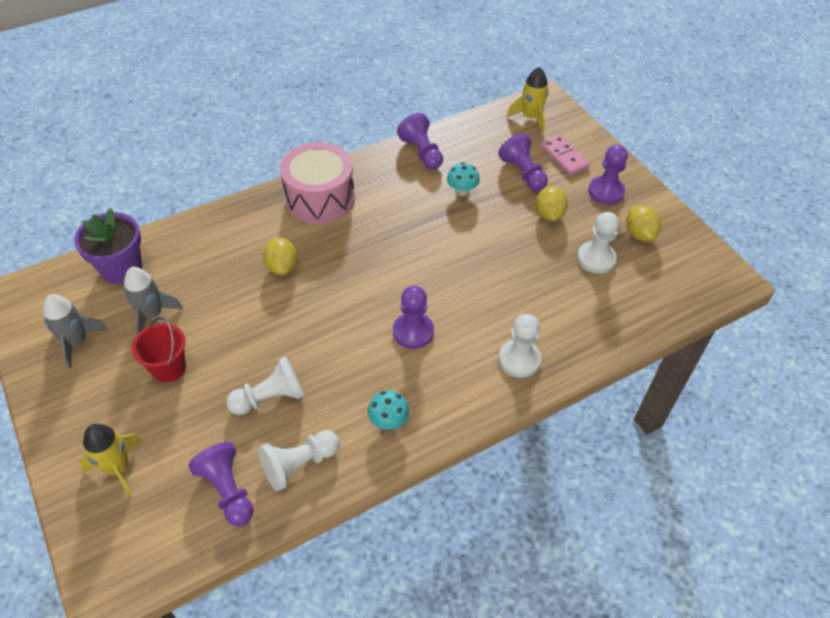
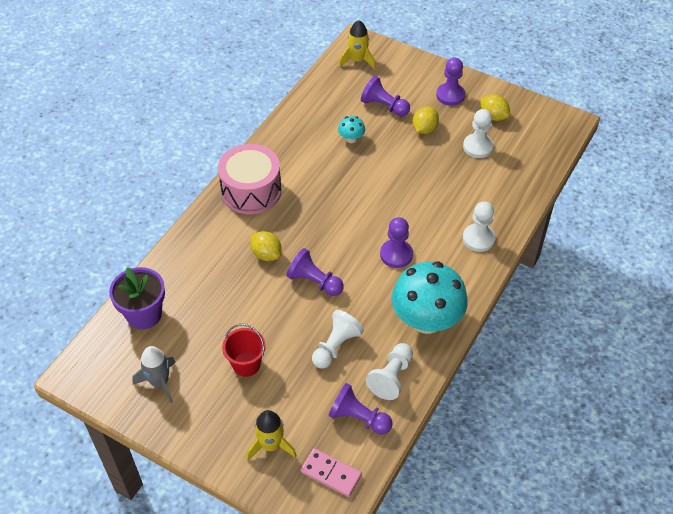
camera: 30 degrees left, 0 degrees up
grey rocket [124,267,183,335] -> none
turquoise mushroom [368,390,409,430] -> turquoise mushroom [392,262,468,334], size x2.35
purple pawn [397,113,443,170] -> purple pawn moved to [287,248,344,296]
yellow lemon [536,186,568,221] -> yellow lemon turned 60 degrees clockwise [413,106,439,134]
pink domino [541,135,590,175] -> pink domino moved to [301,448,362,497]

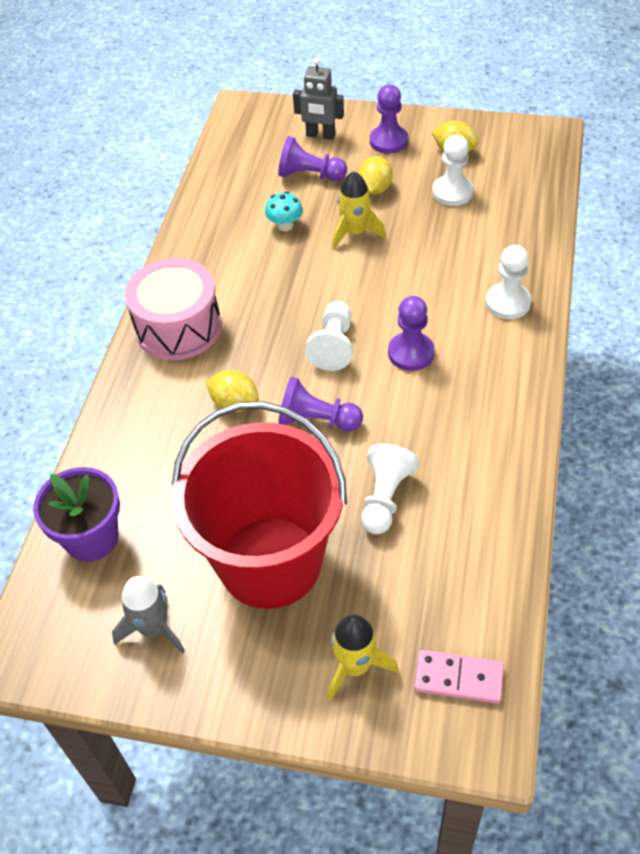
camera: 15 degrees left, 0 degrees up
red bucket [222,324,266,377] -> red bucket [172,401,347,609], size x2.46
purple pawn [328,383,393,435] -> none
yellow rocket [339,20,375,69] -> yellow rocket moved to [332,171,386,249]
white pawn [366,343,413,400] -> white pawn moved to [305,301,353,371]
turquoise mushroom [392,262,468,334] -> none
none -> grey robot [293,58,344,140]

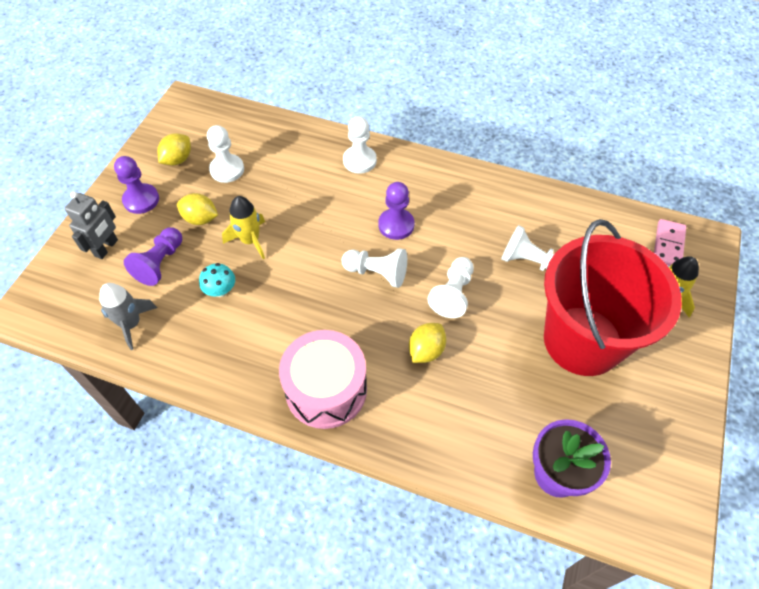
camera: 85 degrees left, 5 degrees up
grey rocket [112,576,185,654] -> grey rocket moved to [99,283,157,350]
purple pawn [278,377,363,431] -> white pawn [427,257,474,318]

